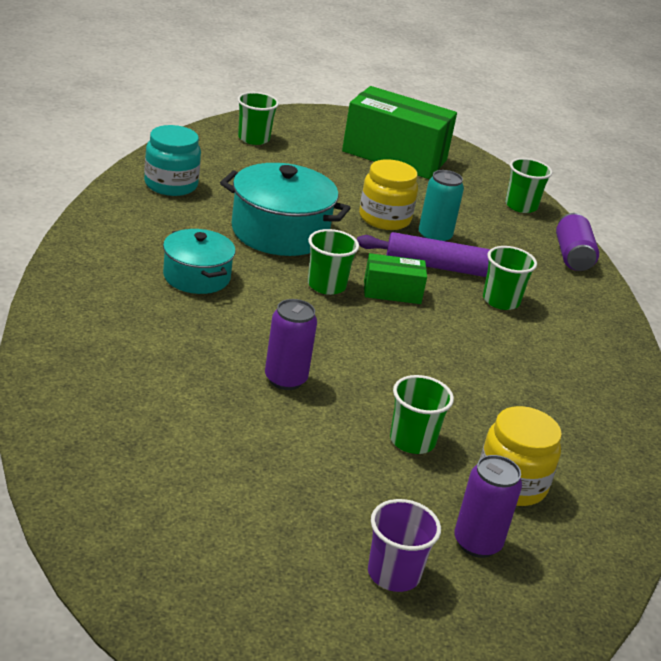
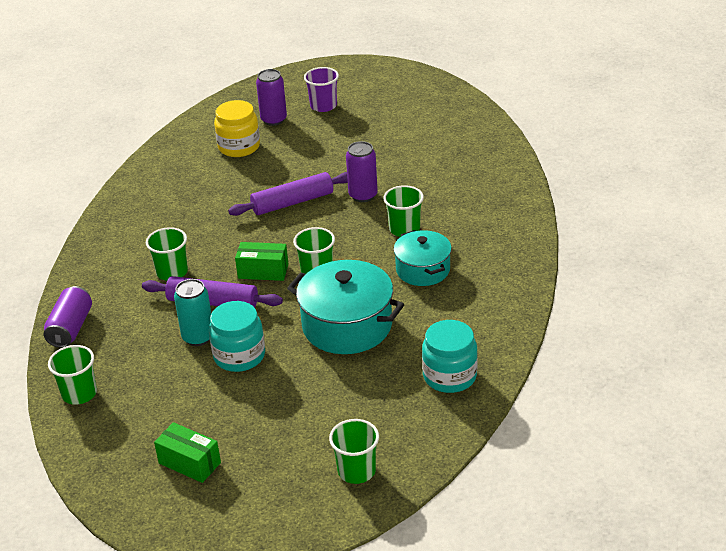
camera: 165 degrees left, 5 degrees up
green box [342,86,457,179] -> green box [154,422,221,483], size x0.49
yellow jar [359,159,418,230] -> turquoise jar [209,301,265,372]
green cup [390,375,454,454] -> green cup moved to [383,185,424,237]
none -> purple rolling pin [228,172,348,216]

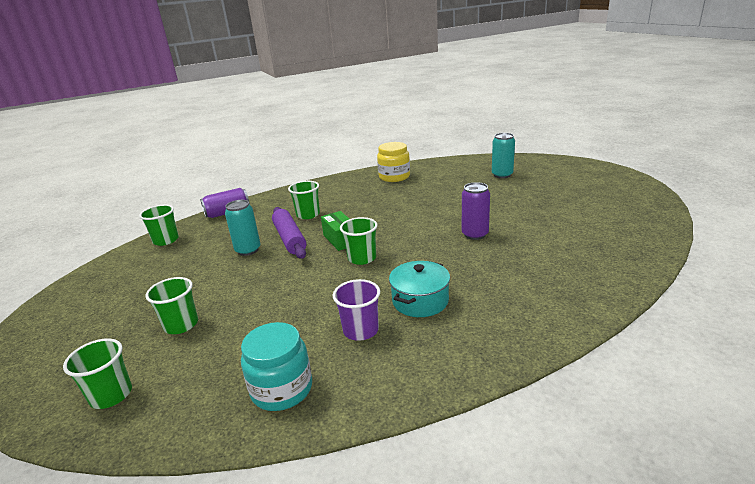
camera: 55 degrees right, 10 degrees down
green box [154,422,221,483] -> none
turquoise jar [209,301,265,372] -> none
yellow jar [214,100,260,157] -> yellow jar moved to [377,142,410,182]
purple rolling pin [228,172,348,216] -> none
purple can [256,69,287,126] -> turquoise can [492,133,515,178]
turquoise pot [287,260,404,354] -> none
purple cup [304,67,339,112] -> purple cup moved to [333,279,380,341]
green cup [383,185,424,237] -> green cup moved to [145,277,198,334]

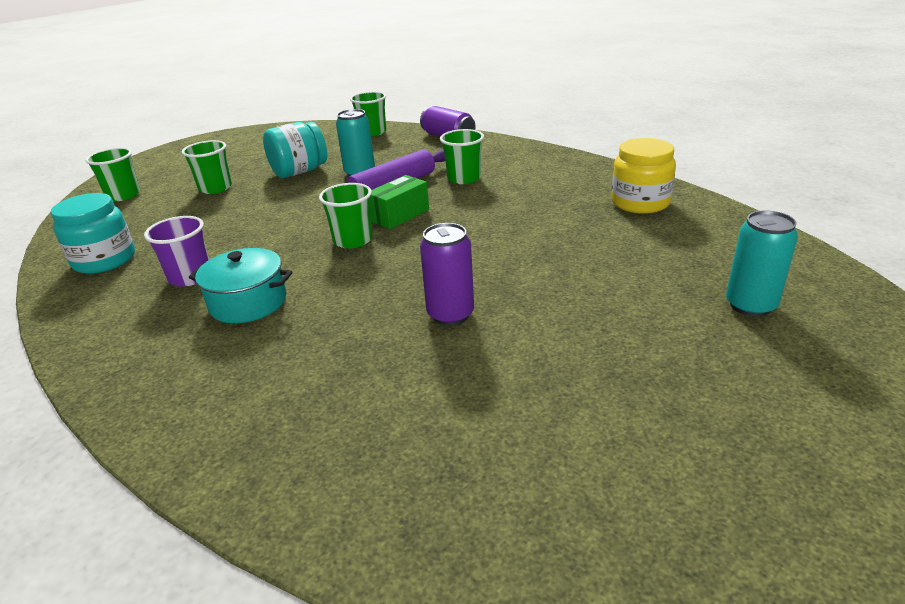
camera: 70 degrees right, 5 degrees up
none -> turquoise jar [263,122,327,178]

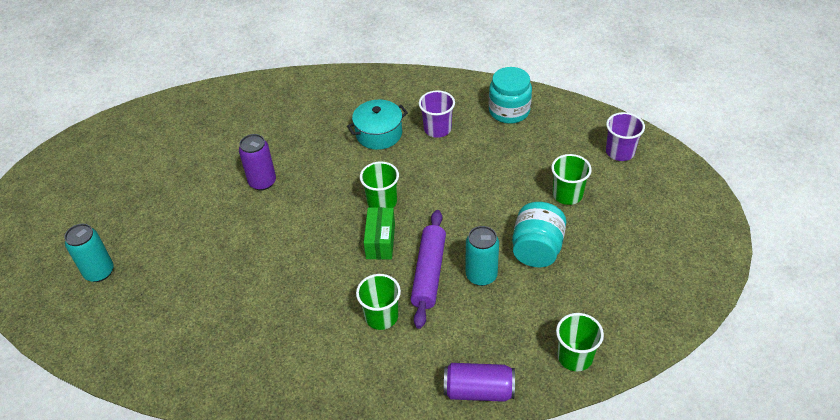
camera: 140 degrees right, 15 degrees up
green cup [85,147,140,201] -> purple cup [606,112,645,161]
yellow jar [612,138,676,214] -> none

